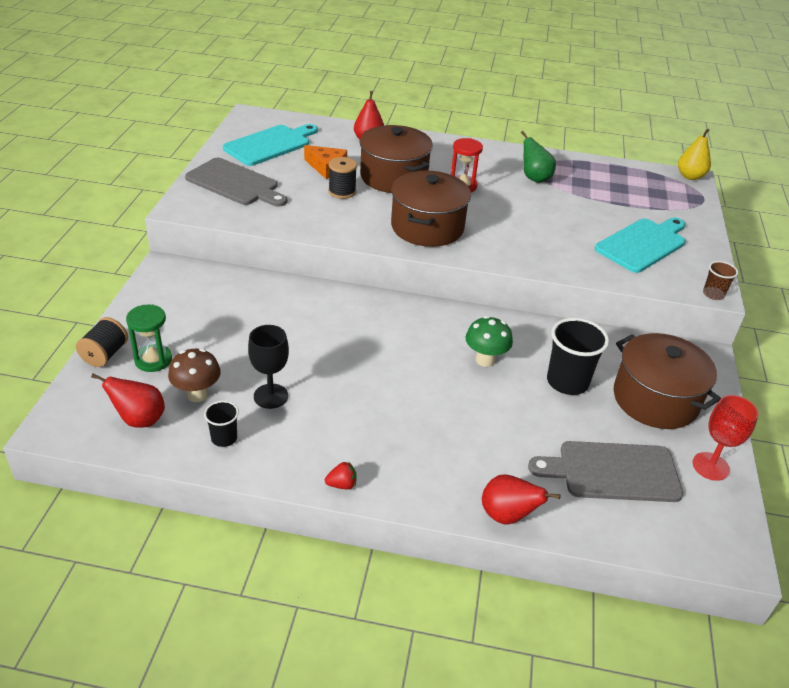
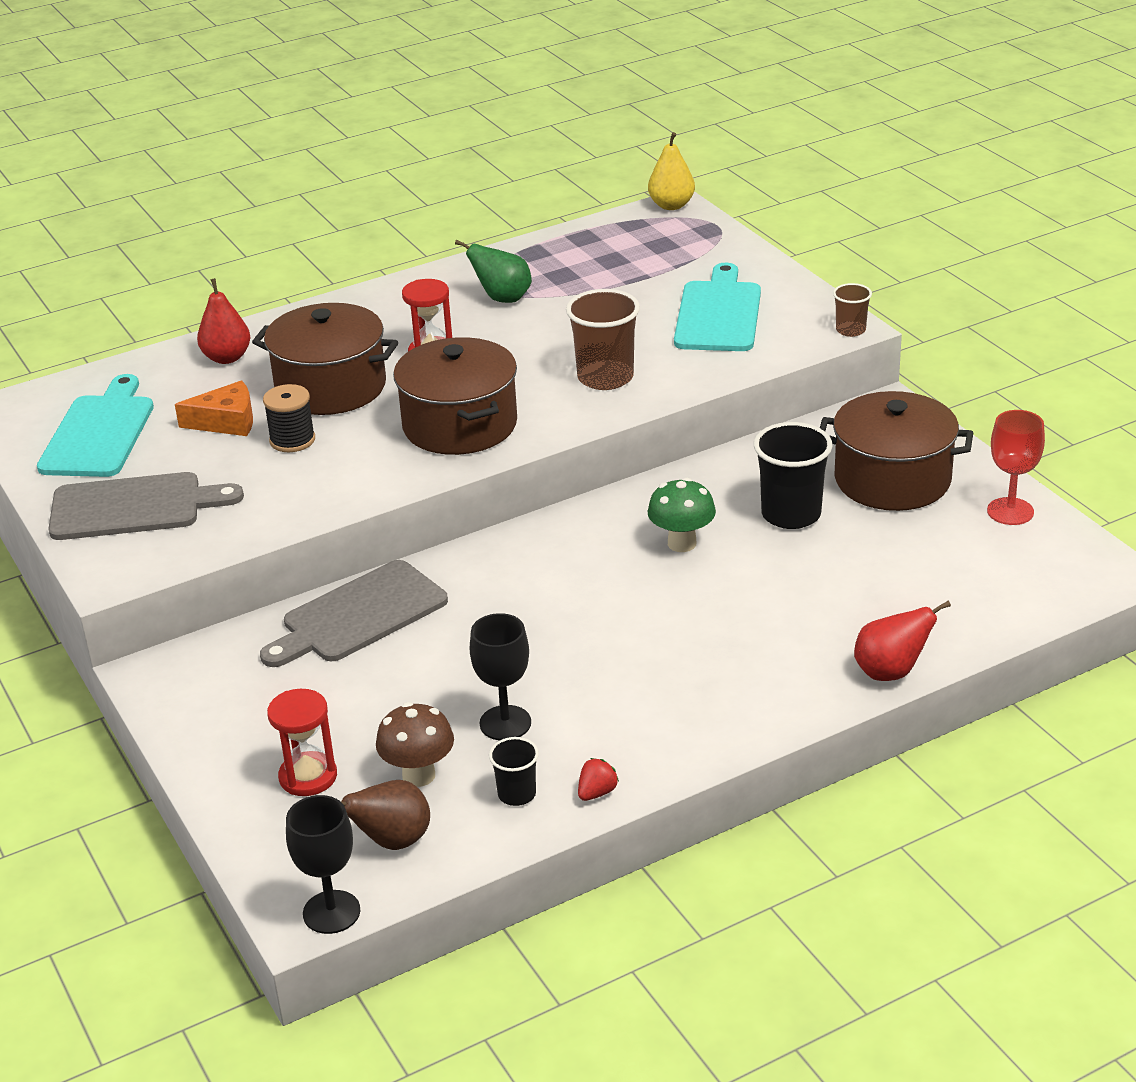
camera: 35 degrees left, 5 degrees down
black spool [76,317,128,367] -> none
red pear [91,374,165,428] -> brown pear [341,780,430,850]
green hourglass [126,304,172,372] -> red hourglass [267,689,337,796]
red strawberry [325,461,357,490] -> red strawberry moved to [578,758,619,801]
grey cutting board [528,441,683,502] -> grey cutting board moved to [260,560,448,667]
none -> black goblet [286,795,360,934]
none -> brown cup [566,289,640,390]

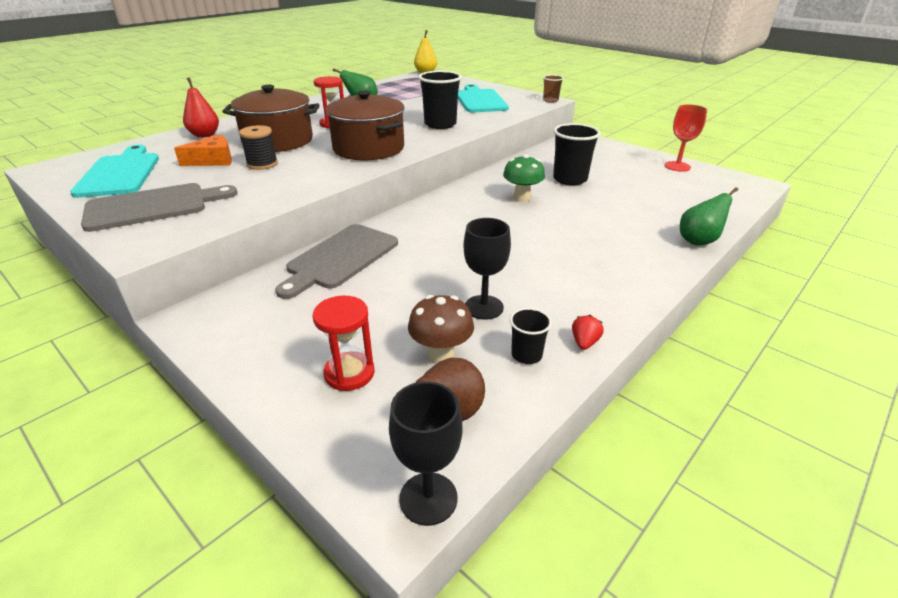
camera: 20 degrees left, 0 degrees up
brown cup [566,289,640,390] -> black cup [418,71,462,129]
brown pot [820,391,973,511] -> none
red pear [854,601,951,681] -> green pear [680,187,738,245]

